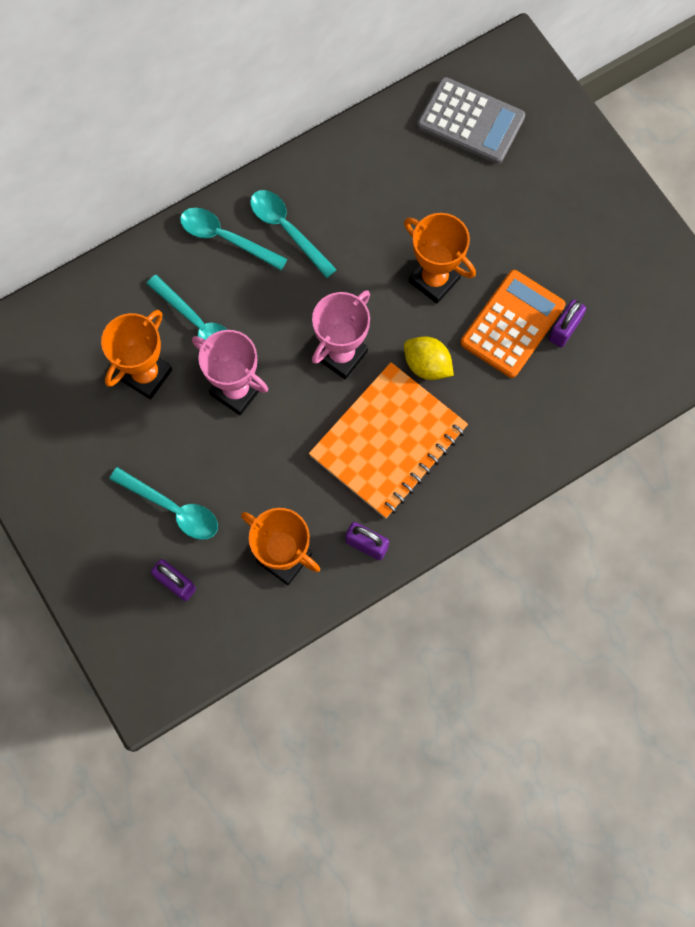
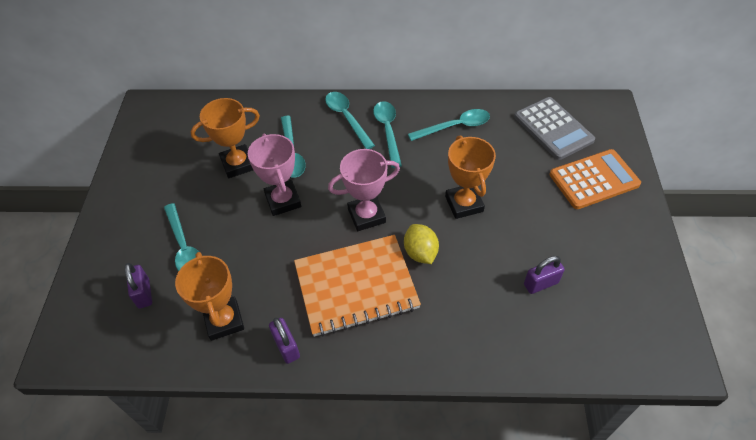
camera: 35 degrees right, 20 degrees down
orange calculator [461,270,565,378] -> orange calculator moved to [550,149,641,209]
none -> turquoise spoon [408,109,490,141]

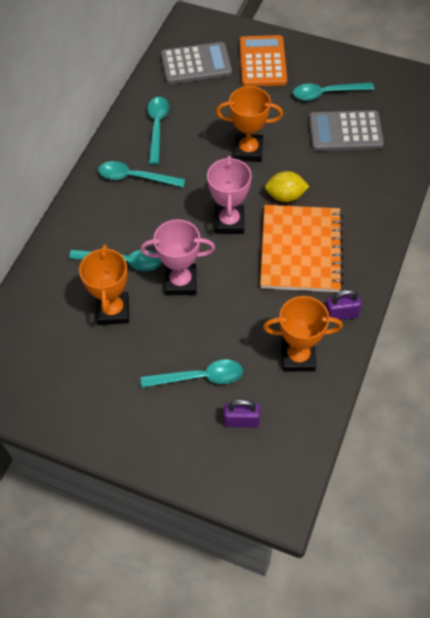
camera: 70 degrees left, 5 degrees up
turquoise spoon [325,92,375,149] -> turquoise spoon moved to [293,82,374,100]
purple padlock [524,256,565,294] -> grey calculator [309,110,384,151]

